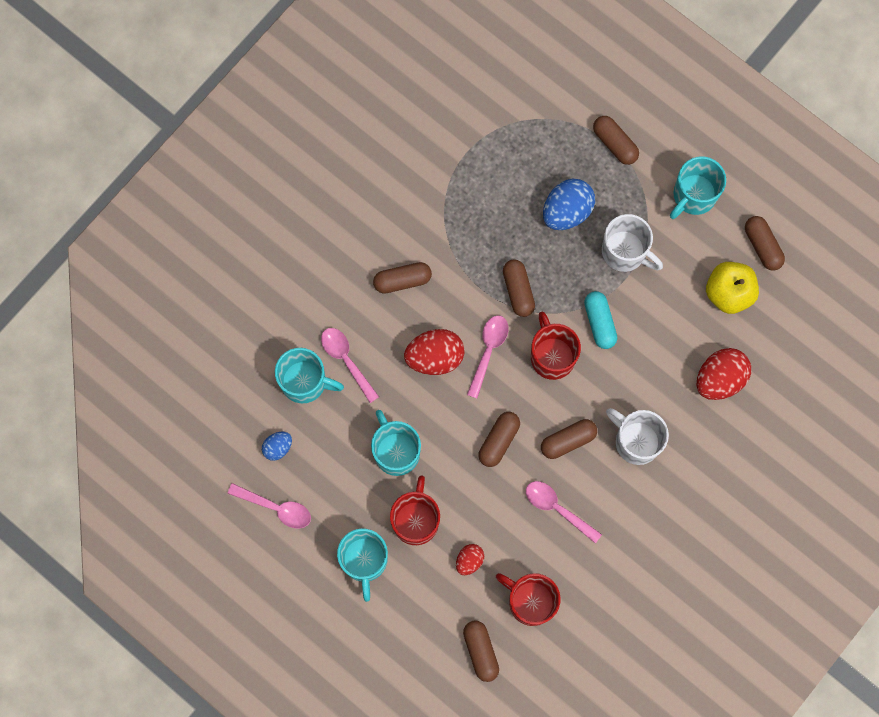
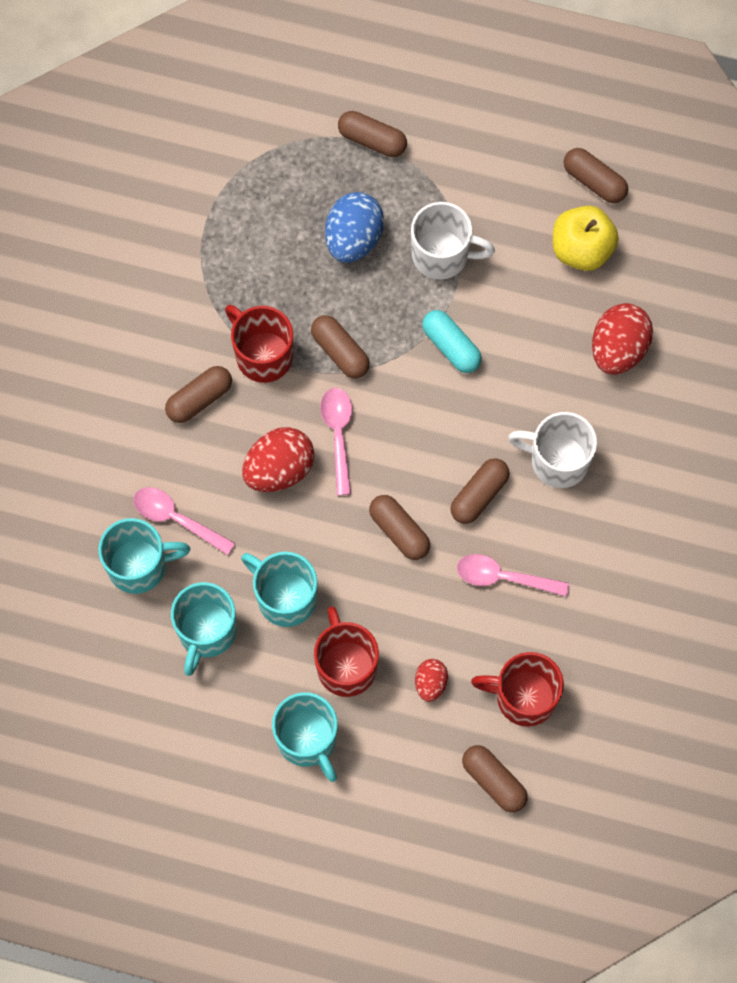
camera: 25 degrees left, 5 degrees down
pink spoon [227,483,311,529] -> none
blue egg [262,432,292,461] -> none
brown capsule [478,412,520,467] -> brown capsule turned 45 degrees counterclockwise [369,495,430,560]
red mug [531,312,581,380] -> red mug moved to [225,305,293,383]
turquoise mug [670,156,726,219] -> turquoise mug moved to [171,582,237,676]

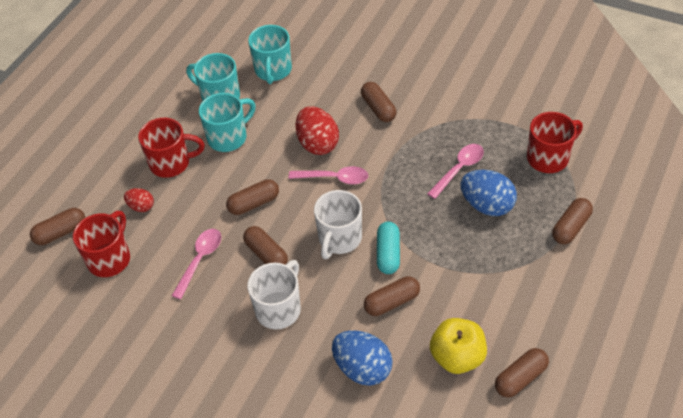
camera: 105 degrees right, 20 degrees down
pink spoon [133,487,235,555] -> pink spoon moved to [427,144,484,199]
red mug [225,305,293,383] -> red mug moved to [527,112,583,173]
turquoise mug [272,692,338,782] -> none
brown capsule [311,315,370,378] -> brown capsule moved to [364,276,420,316]
white mug [411,202,495,280] -> white mug moved to [314,190,362,259]
turquoise capsule [422,310,482,373] -> turquoise capsule turned 60 degrees counterclockwise [377,221,400,274]
red egg [592,303,653,375] -> blue egg [332,330,393,386]

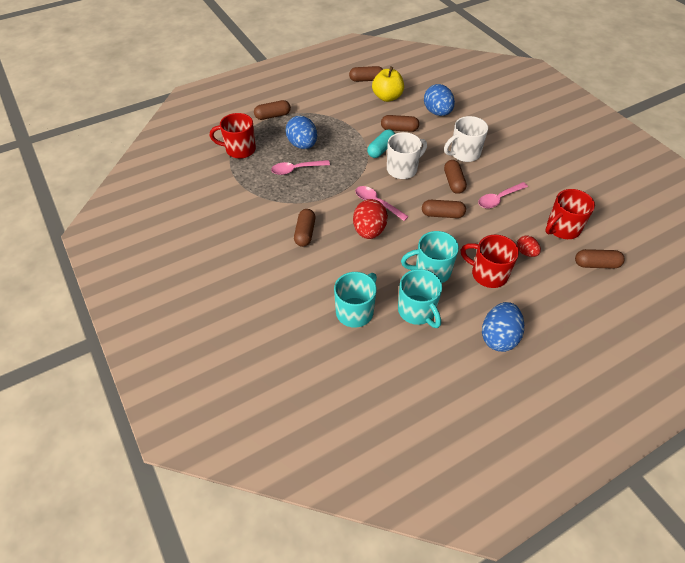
camera: 150 degrees left, 0 degrees up
none -> blue egg [482,302,524,352]

